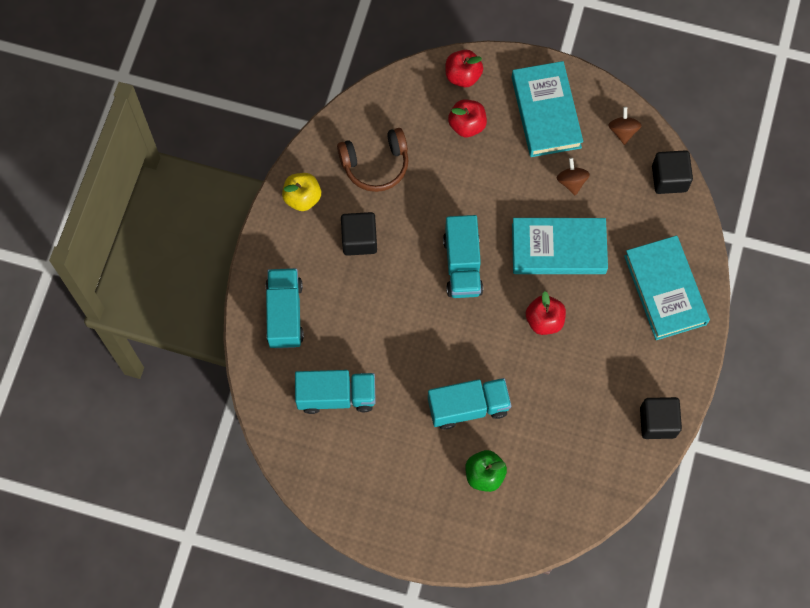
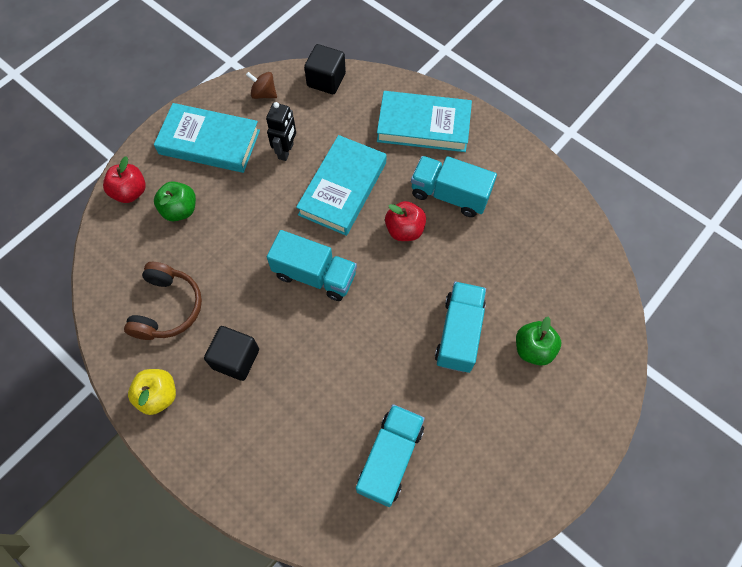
camera: 65 degrees left, 5 degrees down
turquoise truck [266,268,304,349] -> turquoise truck moved to [411,156,497,217]
red apple [448,99,487,137] -> green apple [154,181,196,222]
brown spinning top [557,158,590,196] -> black robot [266,102,296,161]
black cube [640,397,682,439] -> none

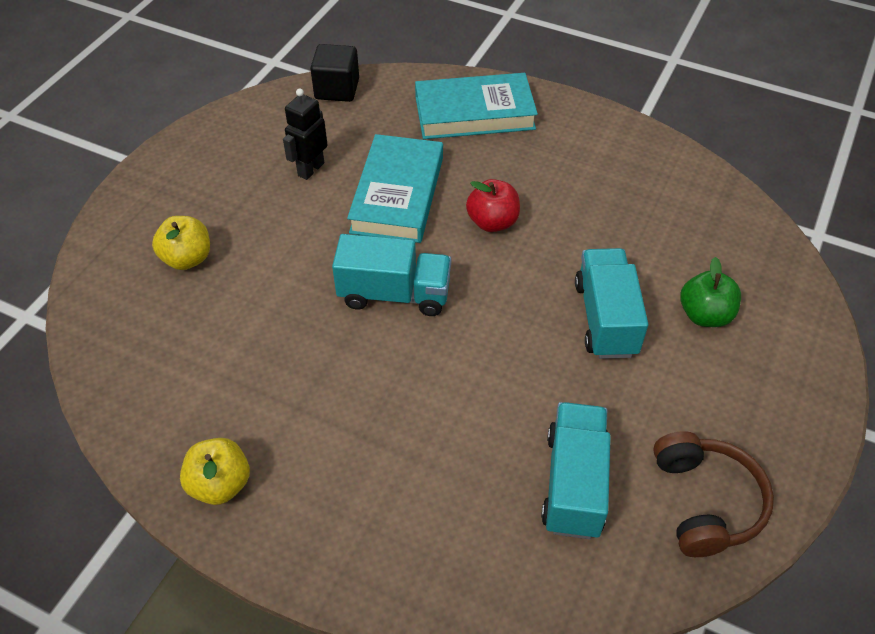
camera: 15 degrees left, 15 degrees down
red apple [103,156,146,203] -> none
brown headphones [124,262,202,340] -> brown headphones moved to [653,431,774,557]
turquoise book [154,103,260,173] -> none
green apple [154,181,196,222] -> yellow apple [152,216,210,270]
black cube [204,326,259,381] -> none
brown spinning top [246,72,277,99] -> none
black robot [266,102,296,161] -> black robot turned 150 degrees counterclockwise [283,88,328,180]
turquoise truck [411,156,497,217] -> none

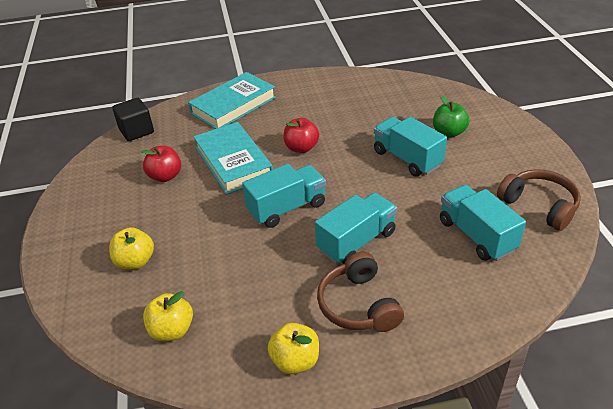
camera: 35 degrees left, 10 degrees down
black robot [283,88,328,180] -> red apple [141,146,181,182]
none -> yellow apple [143,291,193,341]
none -> turquoise truck [315,193,397,264]
none -> brown headphones [317,252,404,332]

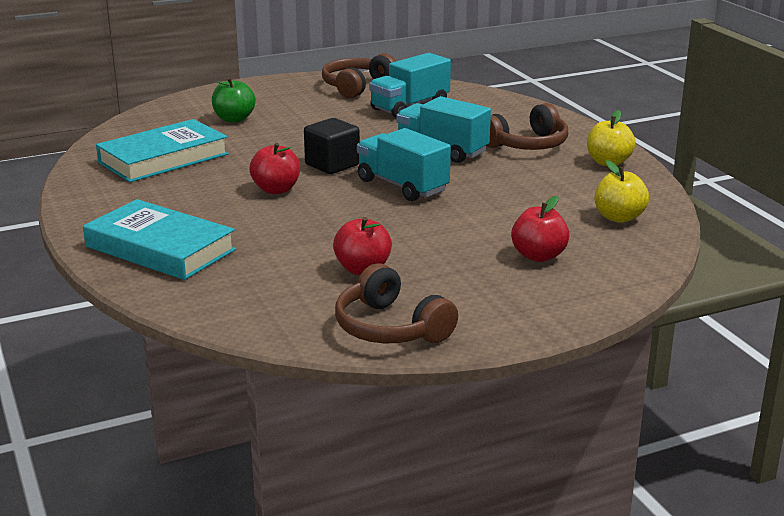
camera: 105 degrees left, 15 degrees down
yellow apple [109,227,154,270] -> red apple [511,196,570,262]
black cube [112,98,154,141] -> black cube moved to [304,118,360,174]
turquoise book [193,122,273,194] -> turquoise book moved to [96,119,229,182]
turquoise truck [374,117,447,177] -> none
none -> brown headphones [335,263,458,343]

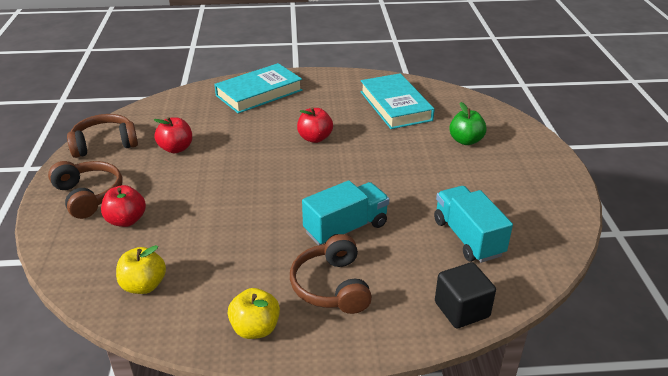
camera: 110 degrees right, 10 degrees up
black cube [304,118,360,174] -> black cube moved to [435,262,496,328]
brown headphones [322,53,396,98] -> brown headphones moved to [48,161,123,219]
turquoise truck [357,128,451,201] -> none

